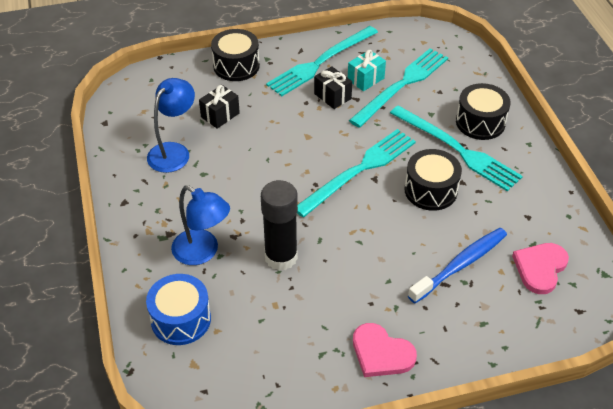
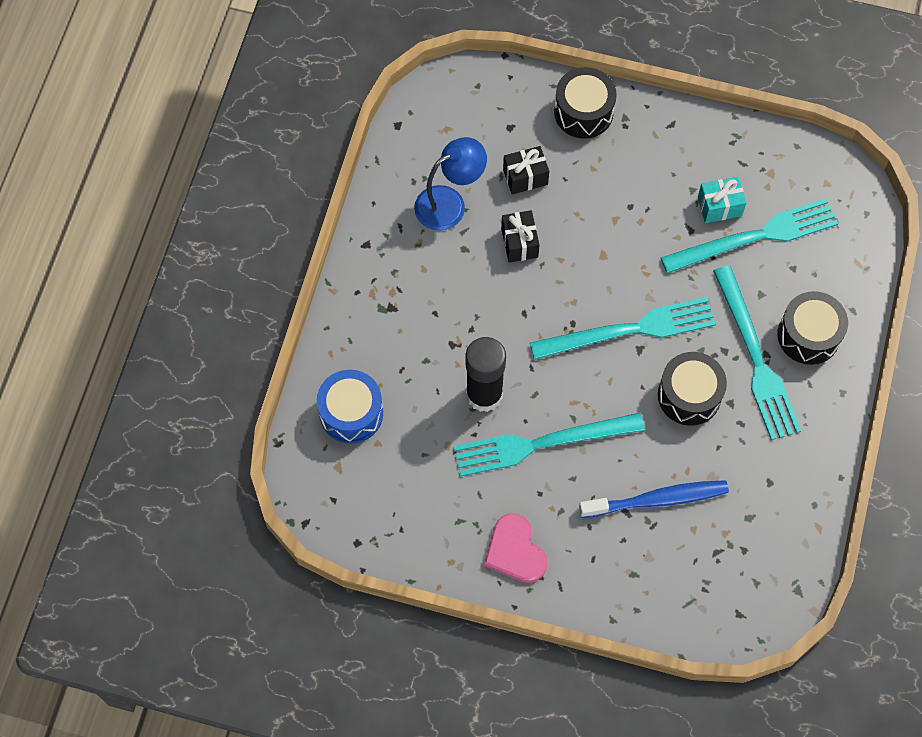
camera: 30 degrees right, 20 degrees up
blue lamp [171,185,230,265] -> none
turquoise fork [266,26,378,97] -> turquoise fork moved to [453,413,645,477]
black gift [314,66,352,109] -> black gift moved to [501,210,540,263]
pink heart [512,243,569,294] -> none

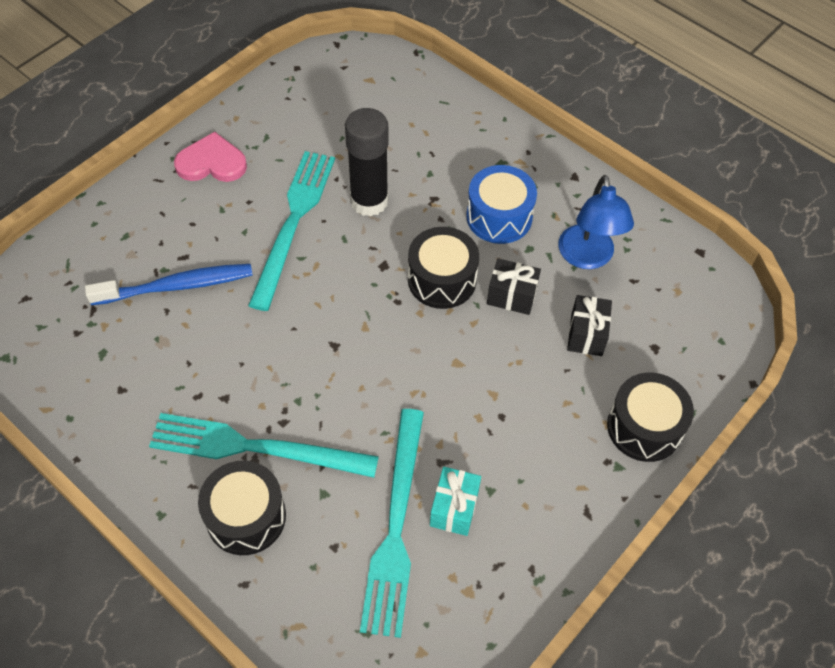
camera: 115 degrees right, 10 degrees down
blue drum [317,370,383,444] -> blue drum moved to [466,165,537,244]
turquoise fork [530,297,716,360] -> none
blue toothbrush [579,480,729,518] -> blue toothbrush turned 120 degrees counterclockwise [85,264,253,305]
black drum [658,352,727,426] -> black drum moved to [408,227,479,309]

